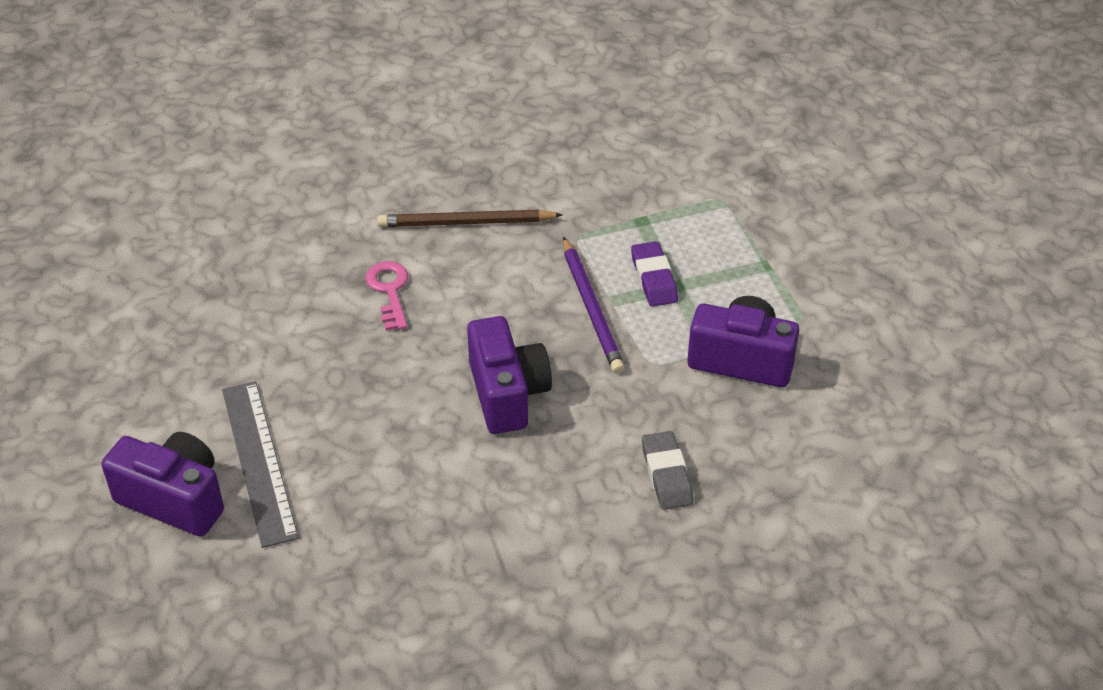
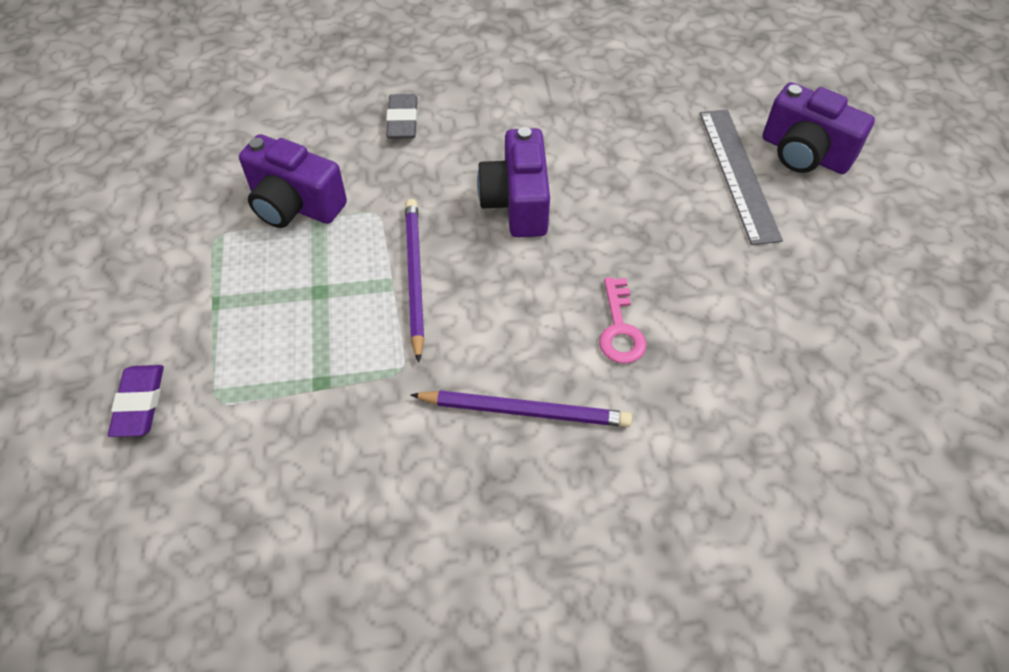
camera: 170 degrees left, 10 degrees up
brown pencil [377,210,563,227] -> purple pencil [410,390,632,427]
purple eraser [631,241,678,307] -> purple eraser moved to [108,365,164,437]

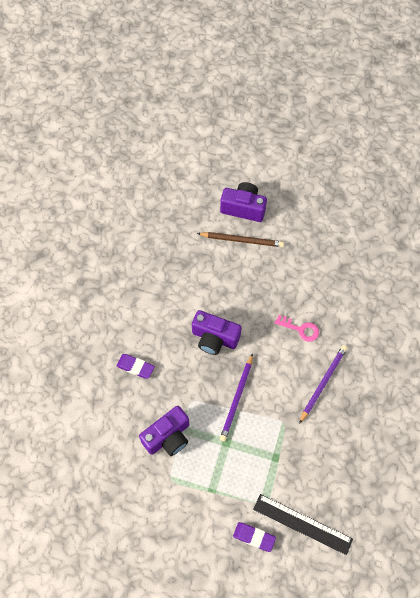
camera: 65 degrees left, 10 degrees up
grey eraser [386,94,418,139] -> purple eraser [116,354,155,379]
purple pencil [405,199,424,363] -> purple pencil turned 90 degrees counterclockwise [220,354,253,441]
grey ruler [700,109,783,245] -> brown pencil [197,232,284,247]
purple camera [762,82,875,174] -> purple camera turned 135 degrees counterclockwise [220,182,267,222]
none -> black ruler [253,494,353,555]

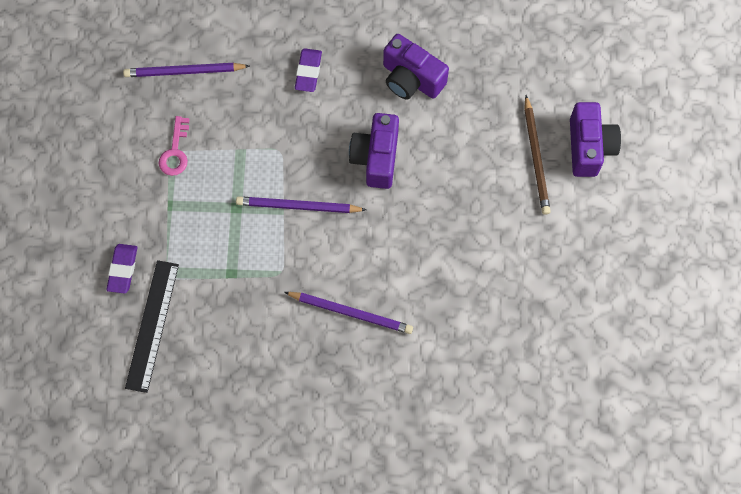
camera: 75 degrees right, 5 degrees up
purple camera [139,406,189,456] -> purple camera moved to [383,34,449,99]
pink key [275,315,319,342] -> pink key moved to [159,116,190,176]
none -> purple pencil [123,63,250,77]

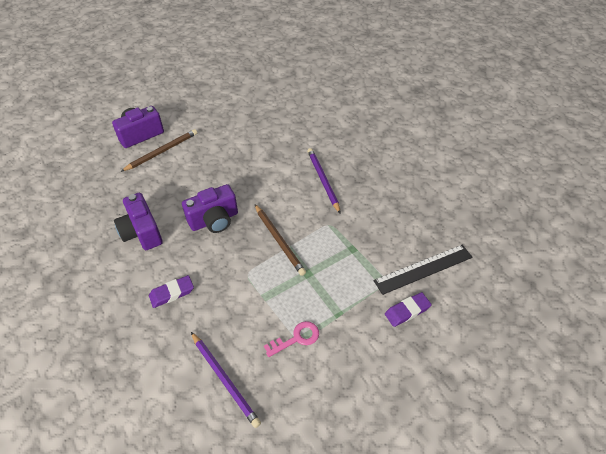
camera: 125 degrees left, 20 degrees down
purple pencil [236,196,366,213] -> brown pencil [255,204,306,276]
purple camera [383,34,449,99] -> purple camera turned 150 degrees clockwise [114,193,163,250]

